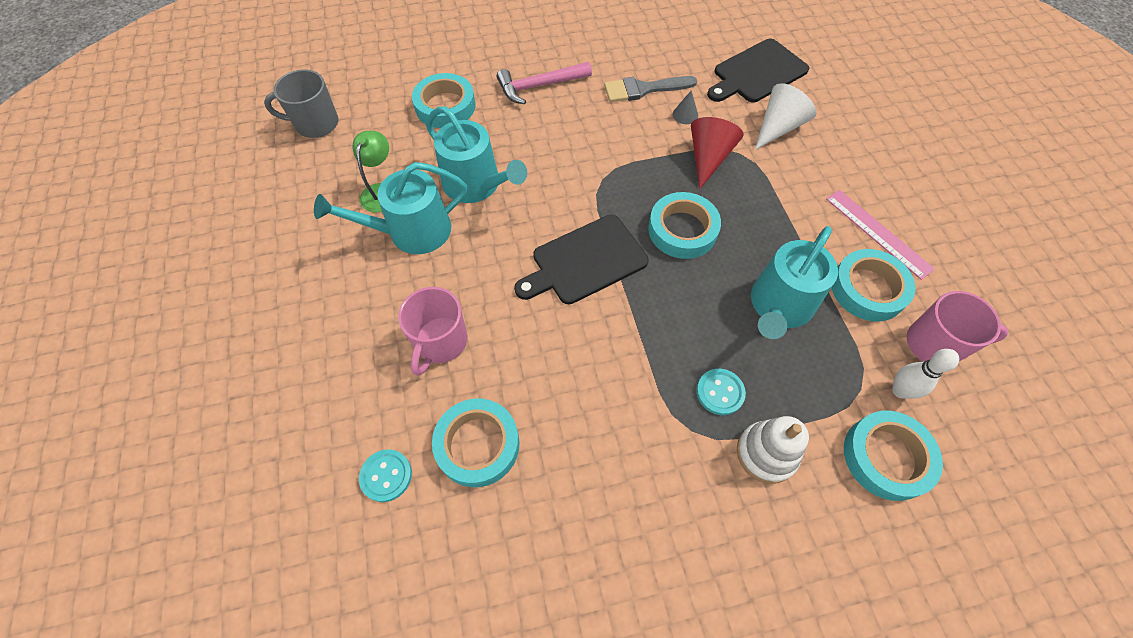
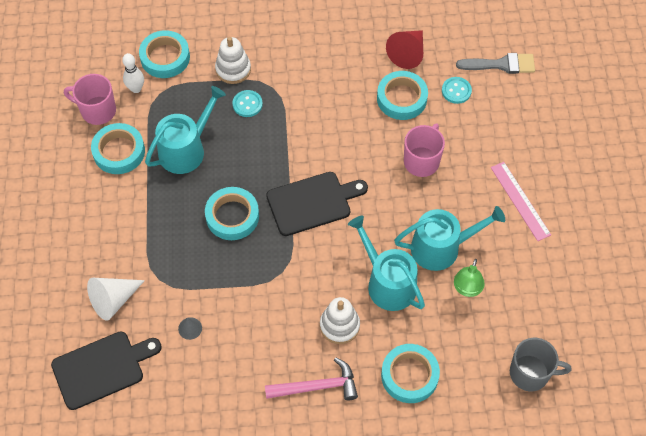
camera: 170 degrees left, 0 degrees up
grey brush [604,76,697,102] -> grey brush moved to [456,53,535,74]
red cone [691,117,744,189] -> red cone moved to [386,30,423,69]
pink ruler [826,190,935,280] -> pink ruler moved to [491,162,551,241]
none -> white stacking toy [320,297,360,344]

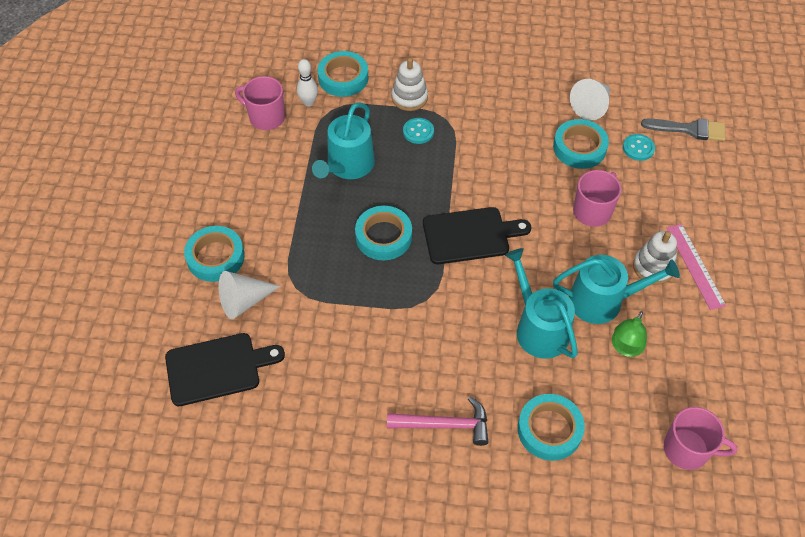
camera: 10 degrees right, 5 degrees down
turquoise tape [91,123,145,174] -> turquoise tape moved to [184,226,245,282]
turquoise watering can [145,86,226,174] -> turquoise watering can turned 150 degrees clockwise [312,103,375,179]
grey cone [178,318,202,340] -> none
white stacking toy [320,297,360,344] -> white stacking toy moved to [633,231,677,284]
red cone [386,30,423,69] -> white cone [570,79,610,120]
grey mug [510,338,571,391] -> pink mug [664,407,738,470]

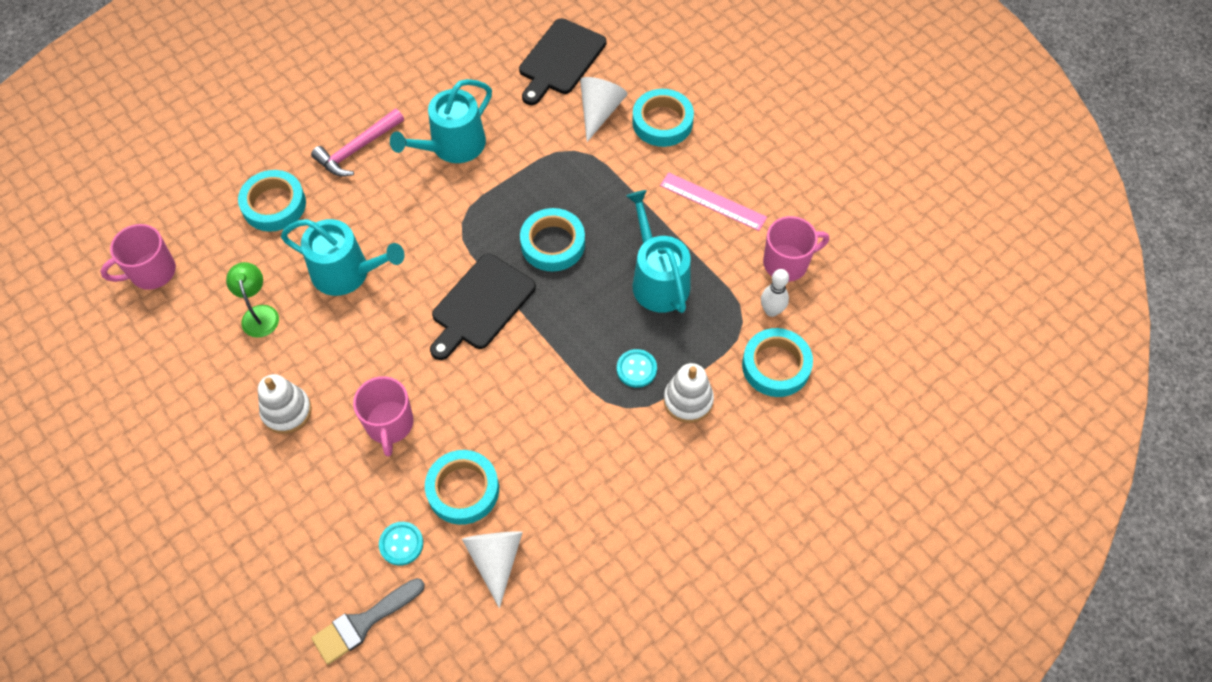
camera: 135 degrees right, 5 degrees up
turquoise watering can [553,255,680,324] -> turquoise watering can moved to [390,79,492,163]
pink ruler [667,224,726,310] -> pink ruler moved to [660,172,767,231]

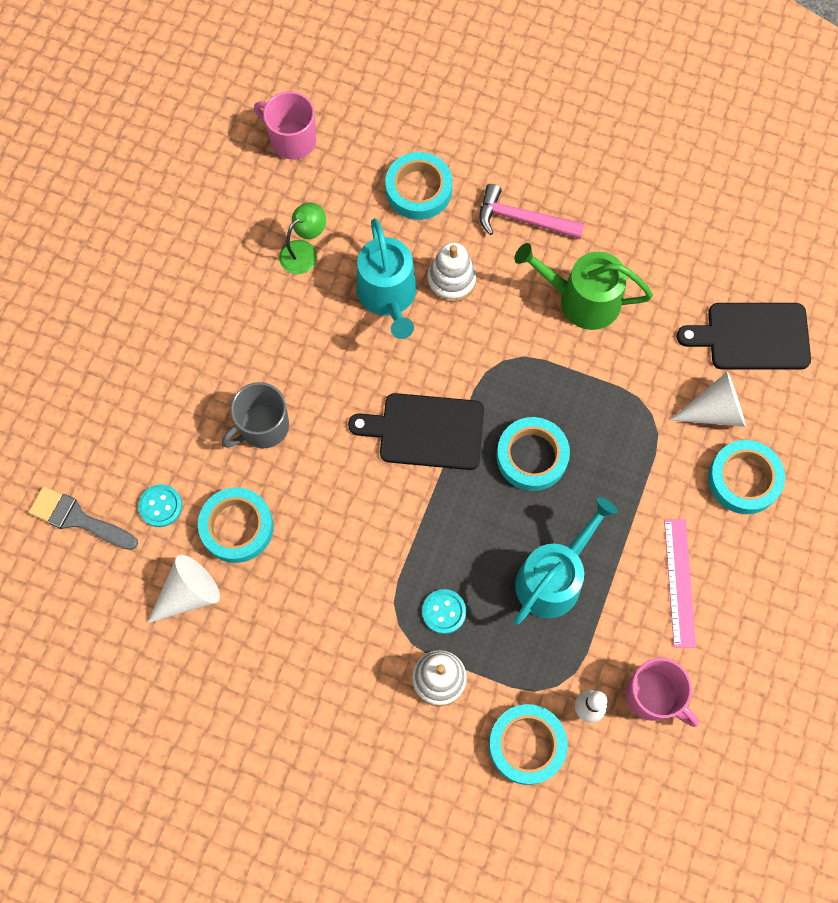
camera: 60 degrees right, 10 degrees up
white stacking toy [258,374,312,434] -> white stacking toy moved to [427,242,477,302]
pink mug [353,376,414,457] -> grey mug [222,382,289,448]
turquoise watering can [390,79,492,163] -> green watering can [515,243,653,330]

